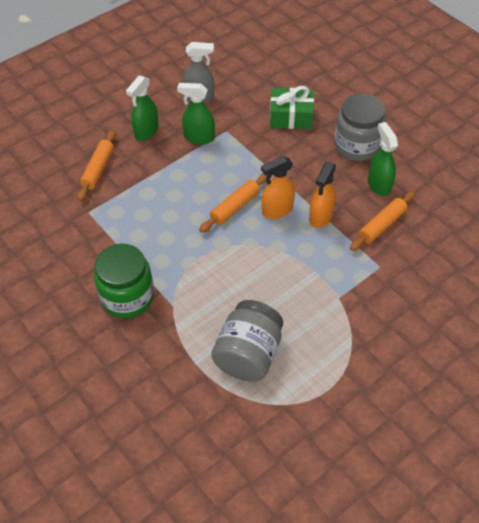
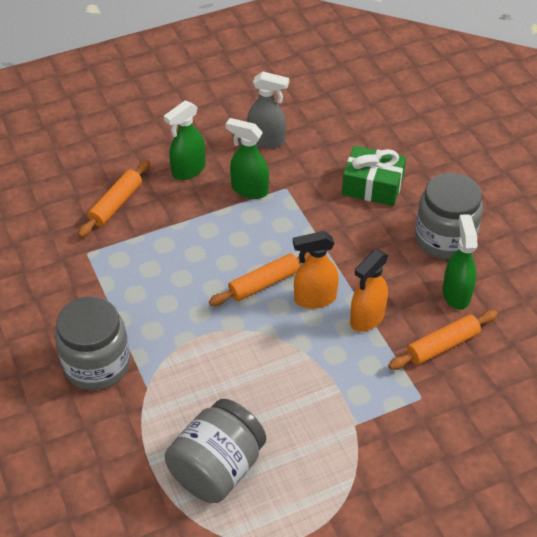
camera: 15 degrees right, 5 degrees down
green jar [94,244,154,318] -> grey jar [55,296,130,390]

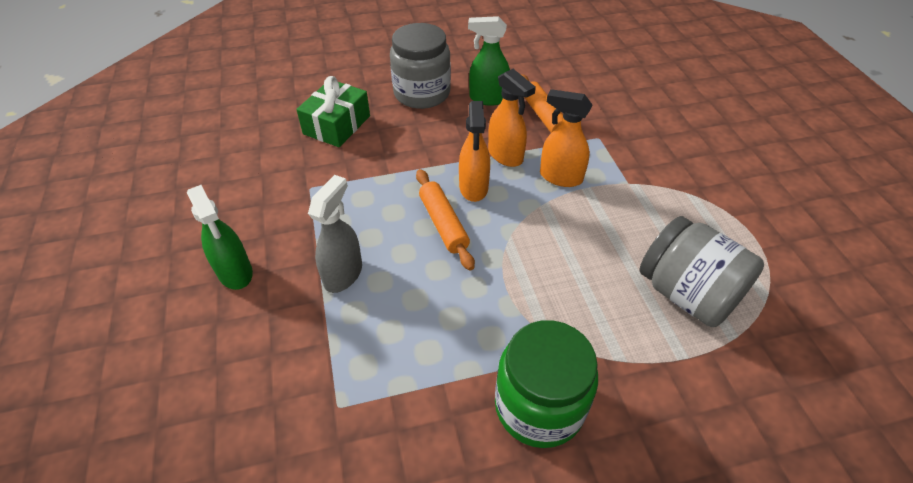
camera: 80 degrees left, 0 degrees up
grey jar [55,296,130,390] -> green jar [495,320,598,448]
orange rolling pin [78,160,150,238] -> none
green spray bottle [226,118,269,199] -> none
grey spray bottle [247,71,289,149] -> grey spray bottle moved to [308,175,362,293]
none -> orange spray bottle [540,89,592,187]

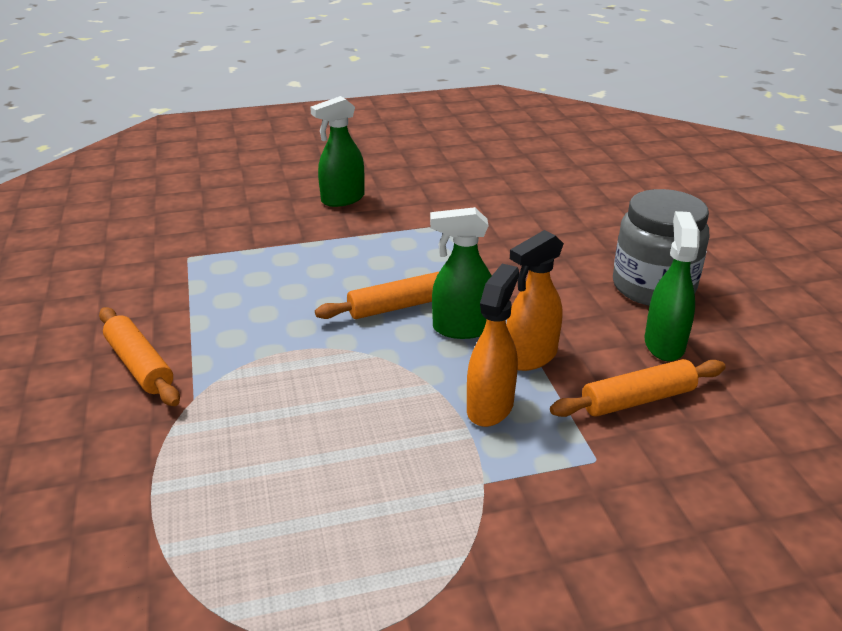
camera: 90 degrees right, 15 degrees down
green gift [296,76,370,147] -> none
grey spray bottle [308,175,362,293] -> none
orange spray bottle [459,101,490,202] -> green spray bottle [430,207,492,339]
green jar [495,320,598,448] -> orange rolling pin [99,307,180,406]
grey jar [639,216,764,327] -> none

